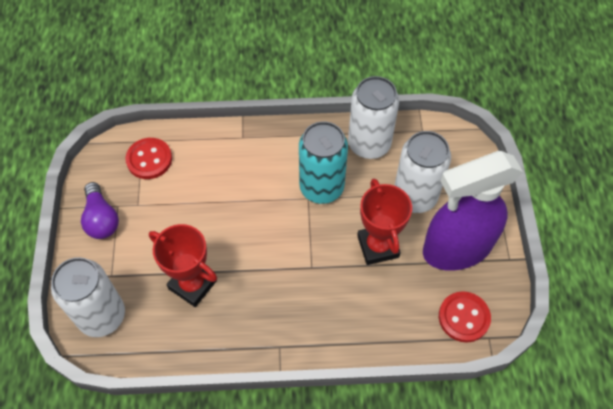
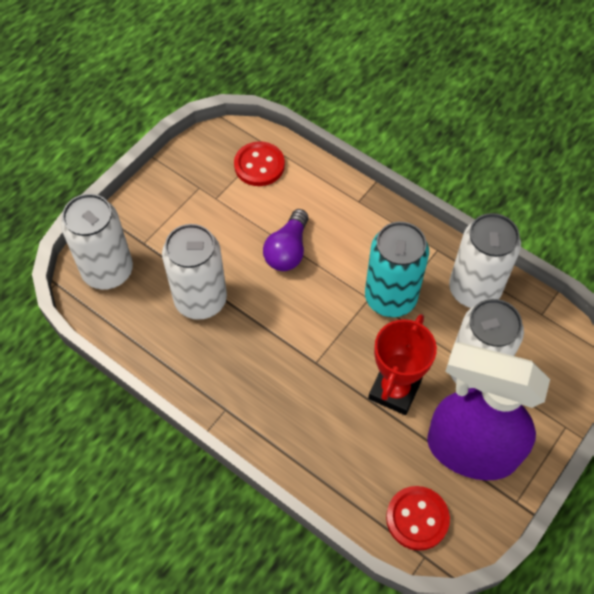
camera: 40 degrees right, 0 degrees up
purple light bulb [81,182,119,239] -> purple light bulb moved to [263,209,309,271]
red trophy [149,224,217,307] -> white can [162,224,227,320]

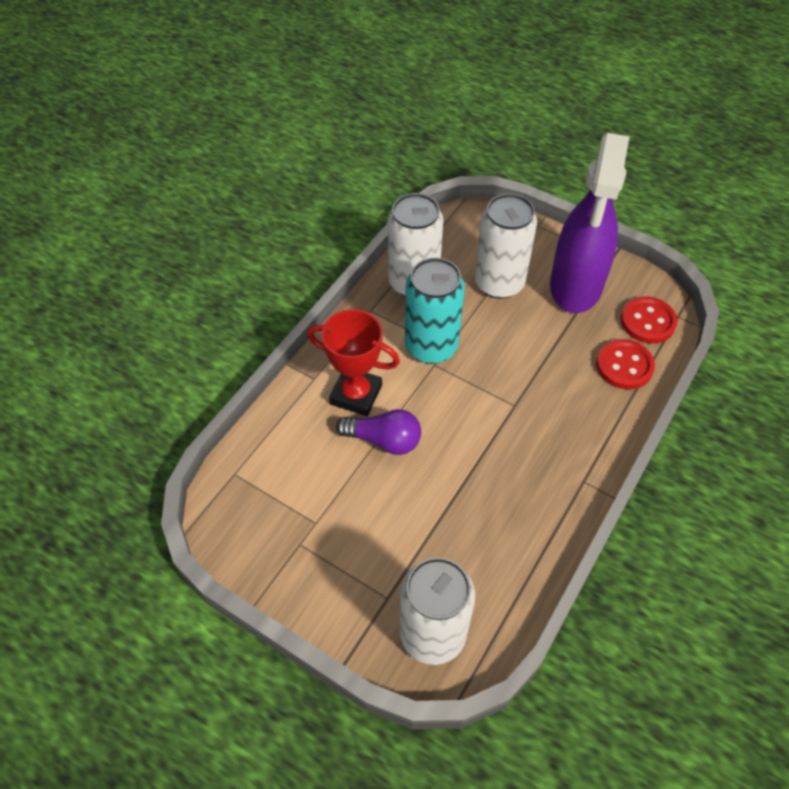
camera: 95 degrees left, 5 degrees down
white can [162,224,227,320] -> none
red button [234,141,285,186] -> red button moved to [596,339,655,389]
red trophy [368,314,437,415] -> red trophy moved to [307,309,400,416]

